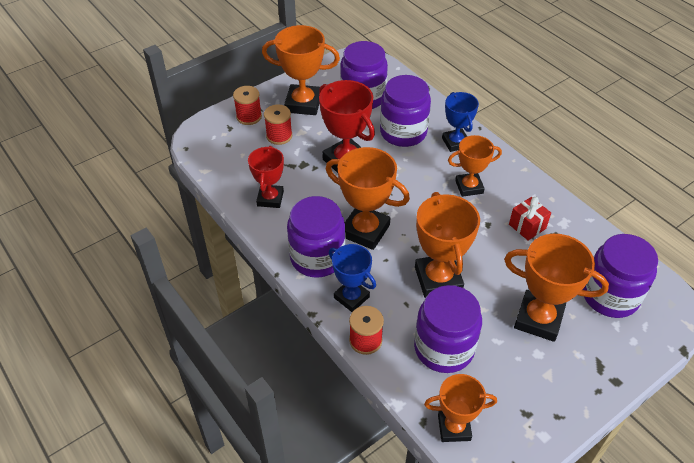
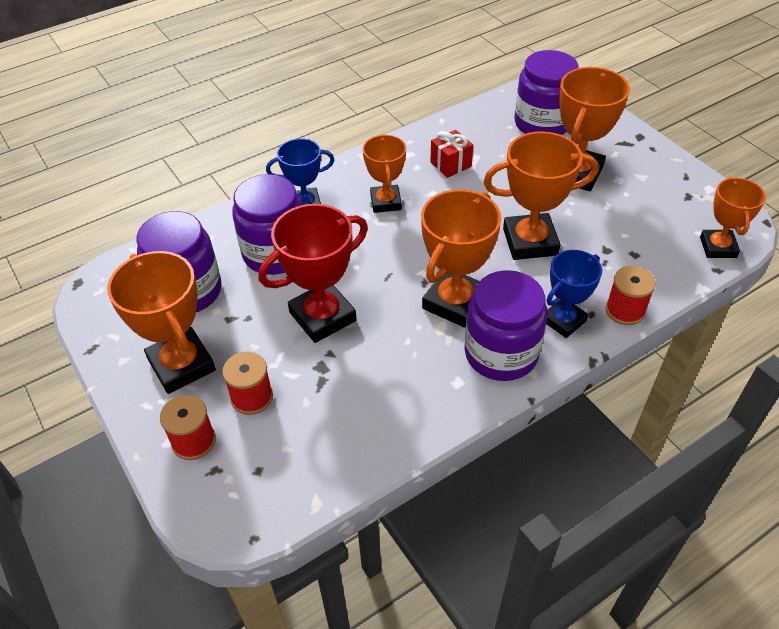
camera: 85 degrees left, 0 degrees up
red trophy [248,146,284,208] -> none
orange trophy [262,25,340,115] -> orange trophy turned 45 degrees counterclockwise [107,251,216,394]
purple jar [414,285,482,373] -> none

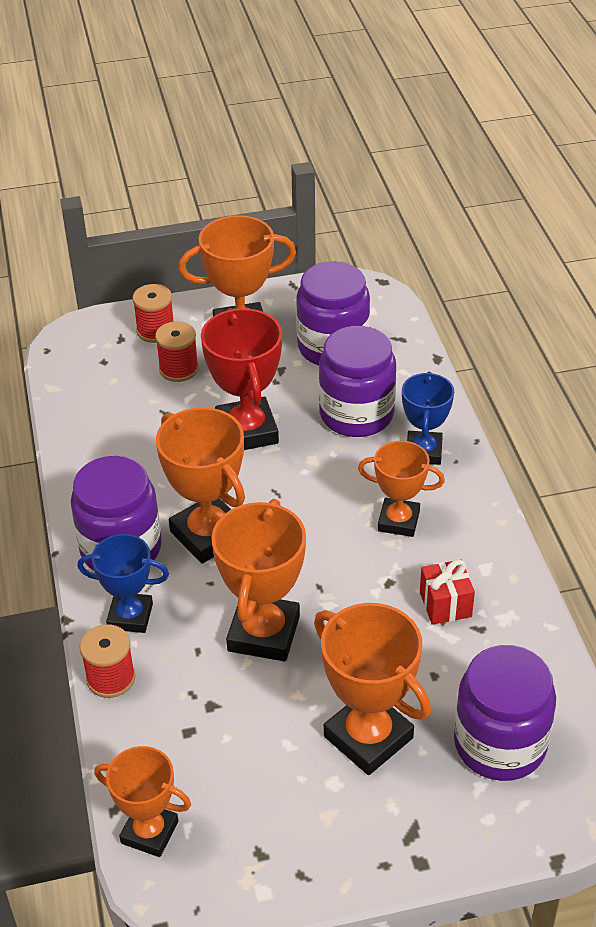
camera: 110 degrees right, 5 degrees down
blue trophy [546,250,602,338] -> blue trophy turned 60 degrees counterclockwise [78,534,169,633]

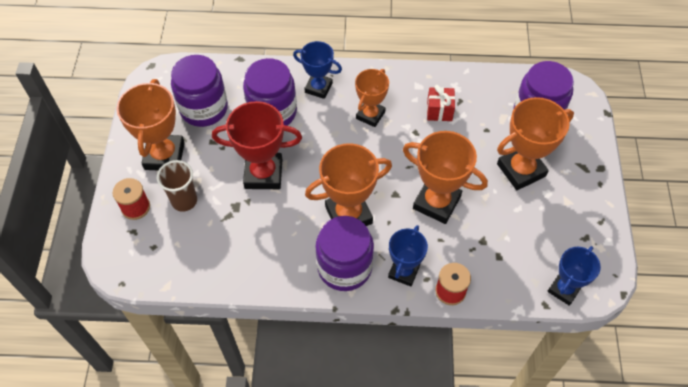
camera: 75 degrees left, 15 degrees up
orange trophy [94,746,191,857] -> blue trophy [547,246,601,306]
red spool [155,321,199,382] -> brown cup [157,160,197,212]

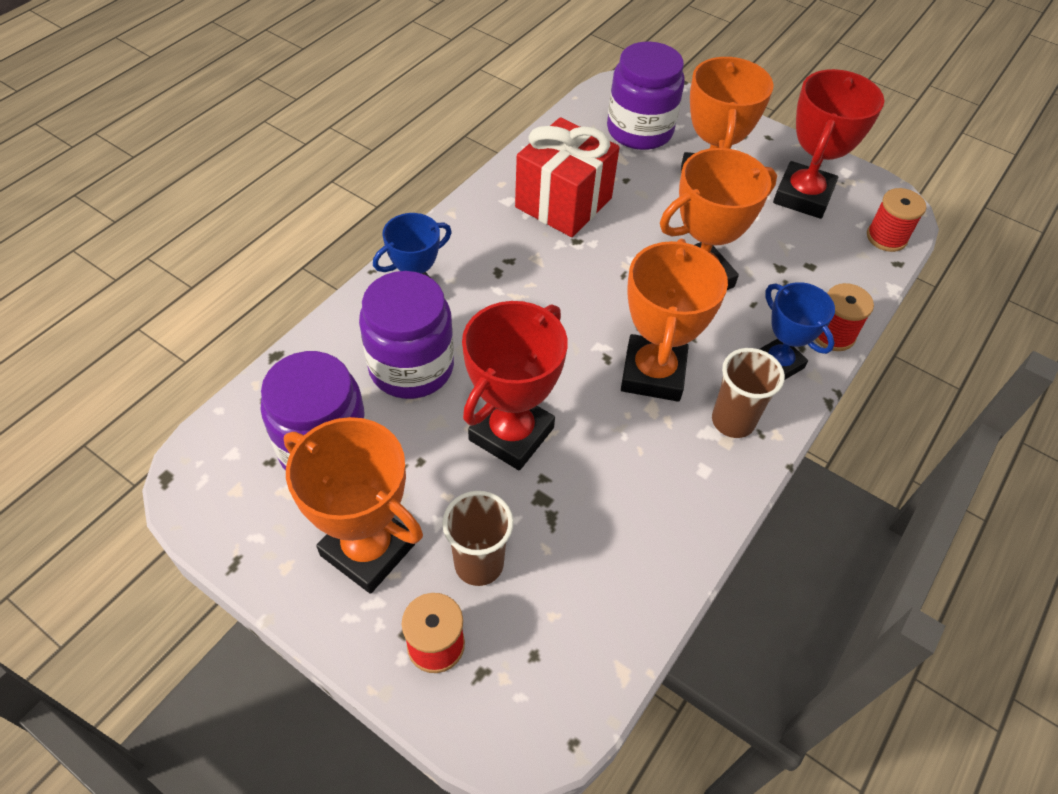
camera: 60 degrees left, 5 degrees down
purple jar [316,216,374,291] -> brown cup [712,348,785,438]
orange trophy [355,69,389,127] -> none
red gift [427,85,455,121] -> red gift [515,117,620,237], size x1.95
blue trophy [547,246,601,306] -> red spool [867,188,926,252]
none -> red trophy [773,69,884,219]

